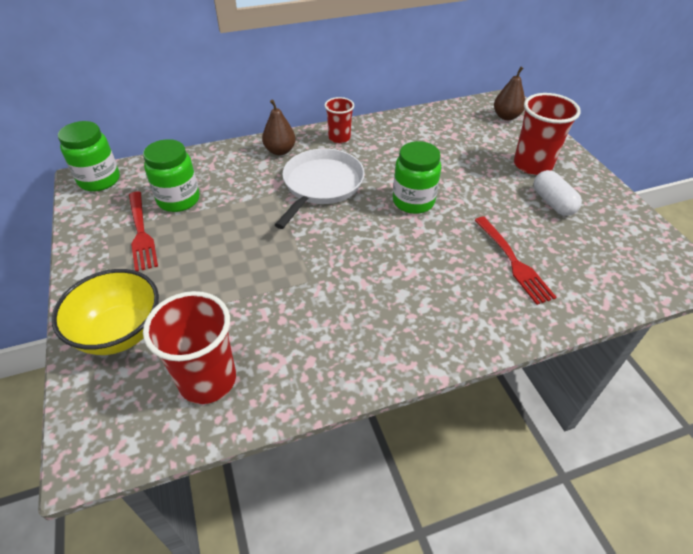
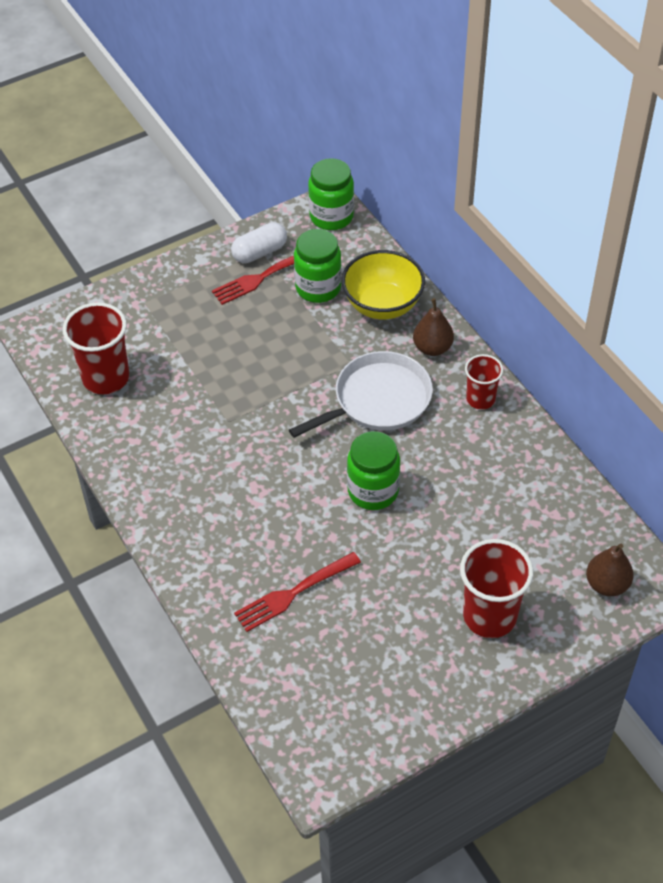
camera: 80 degrees right, 5 degrees up
yellow bowl [52,269,159,355] -> yellow bowl moved to [342,250,425,319]
white pan [275,149,365,229] -> white pan turned 45 degrees counterclockwise [289,351,433,438]
white capsule [534,170,582,216] -> white capsule moved to [231,222,287,263]

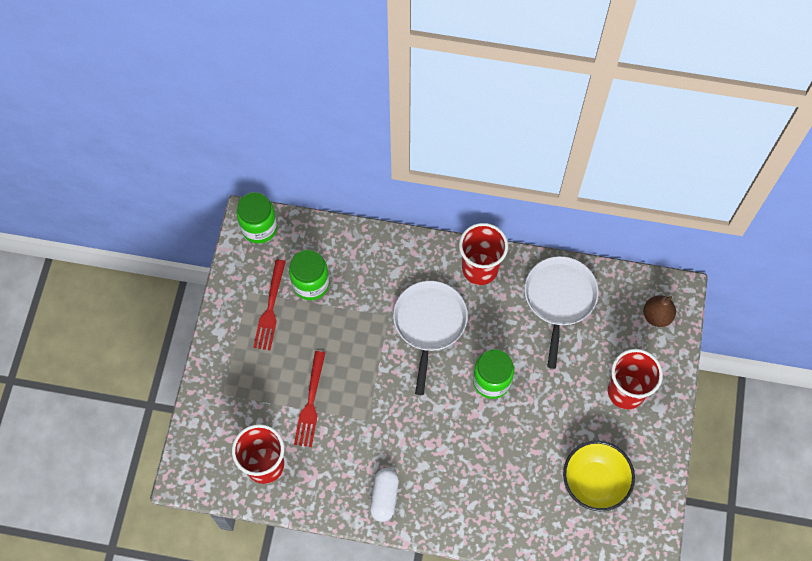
camera: 50 degrees left, 15 degrees up
white capsule [231,222,287,263] -> white capsule moved to [370,468,399,522]
red fork [234,552,361,632] -> red fork moved to [294,351,325,447]
yellow bowl [342,250,425,319] -> yellow bowl moved to [563,441,635,511]
brown pear [413,298,454,356] -> none
red cup [465,354,503,410] -> red cup [459,223,508,285], size x1.67
none -> white pan [524,256,599,369]

